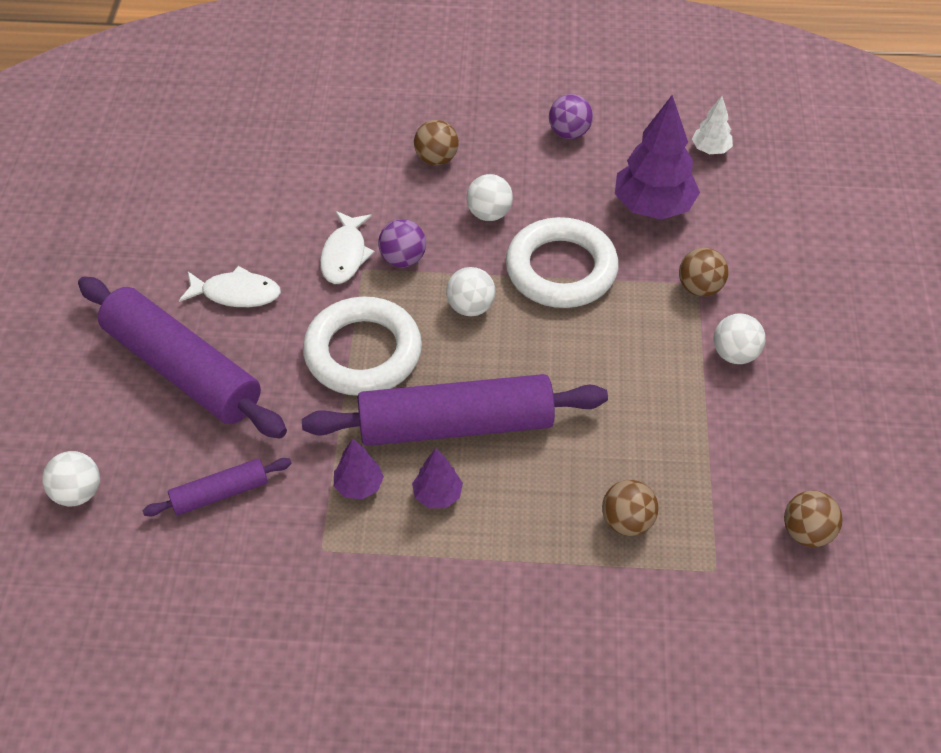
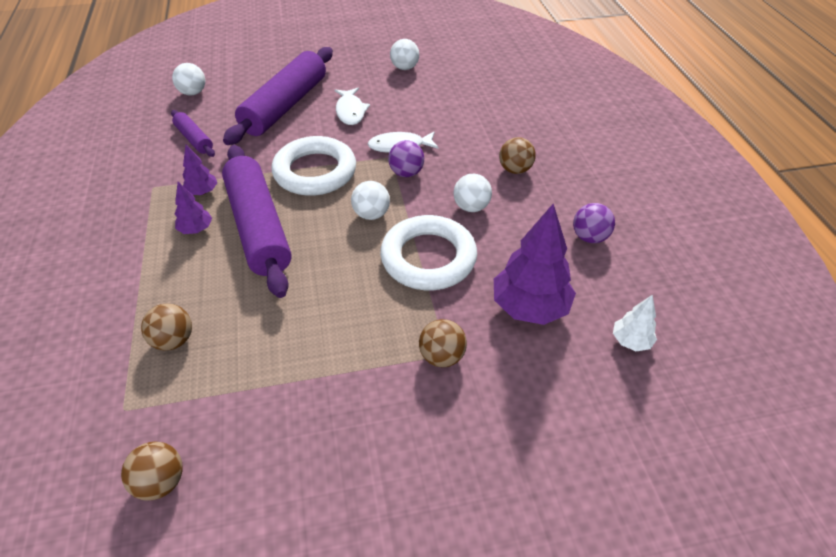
camera: 75 degrees right, 5 degrees down
white ball [714,314,765,364] -> white ball moved to [390,39,419,70]

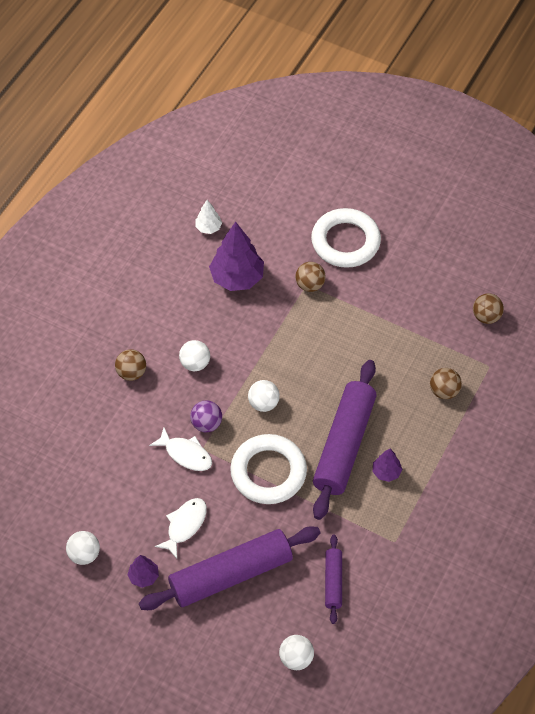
camera: 140 degrees left, 10 degrees up
purple tree [183,145,218,195] -> purple tree moved to [128,555,159,588]
white ring [380,215,477,290] -> white ring moved to [311,208,381,268]
purple ball [573,203,615,243] -> none

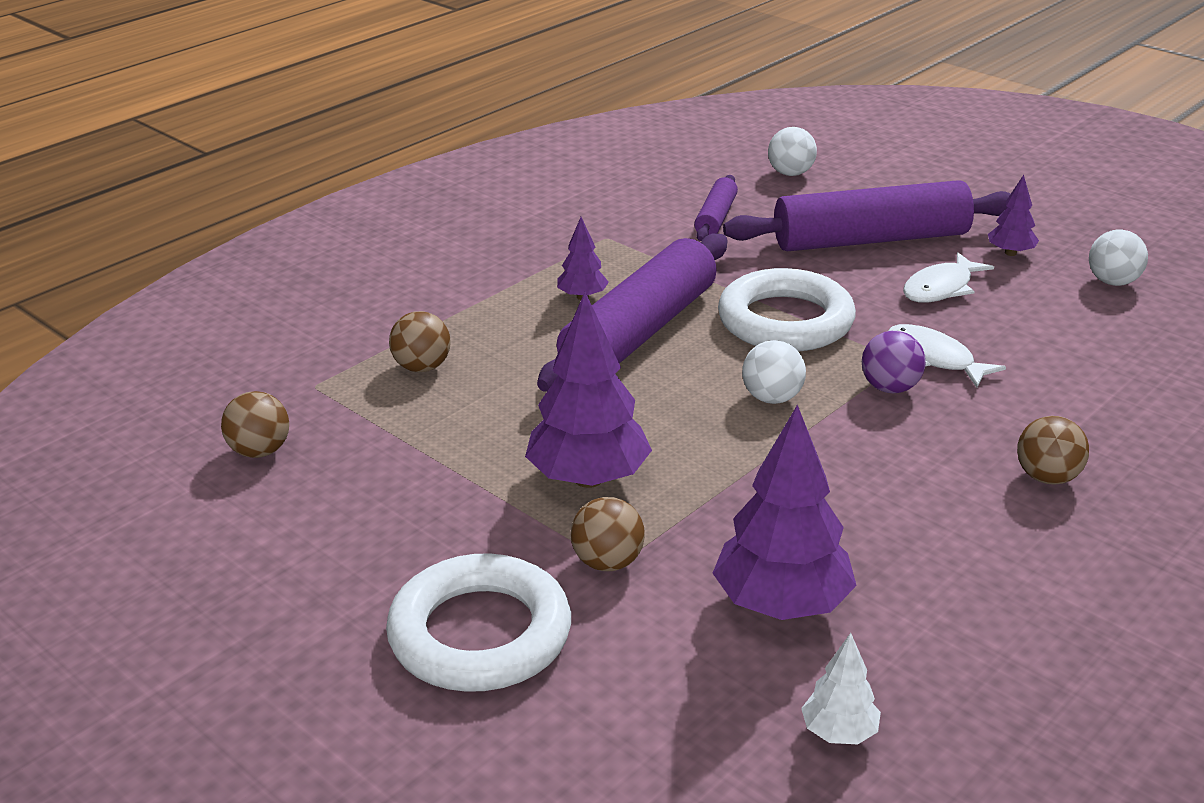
camera: 165 degrees left, 25 degrees down
white ball [179,340,210,371] -> none
none -> purple tree [525,292,652,488]

